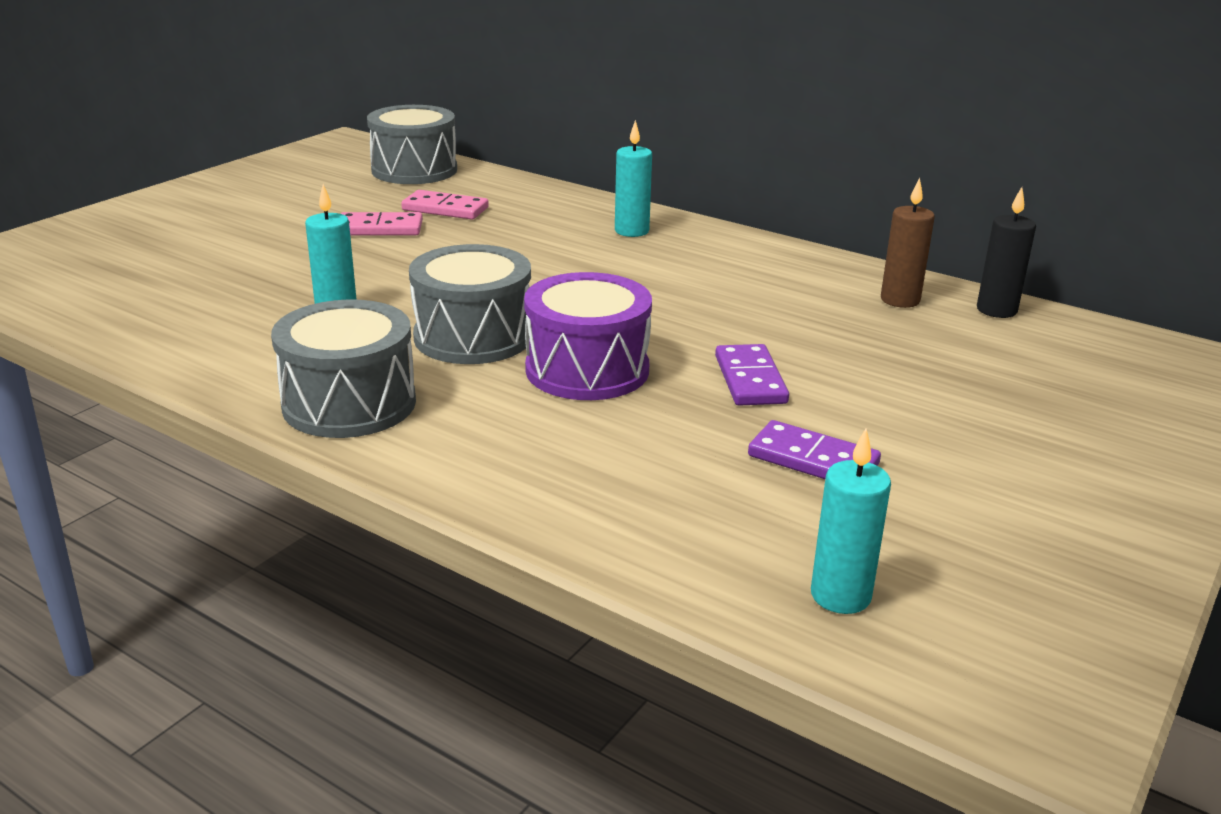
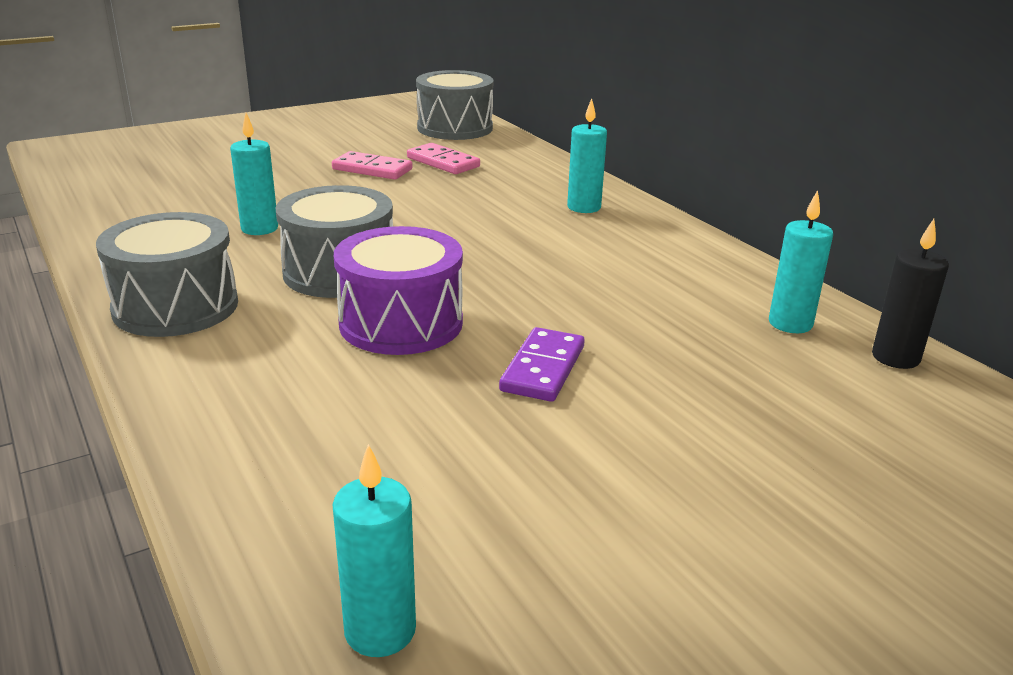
camera: 25 degrees right, 0 degrees up
purple domino [748,420,881,479] -> none
brown candle [881,178,935,308] -> turquoise candle [769,190,833,333]

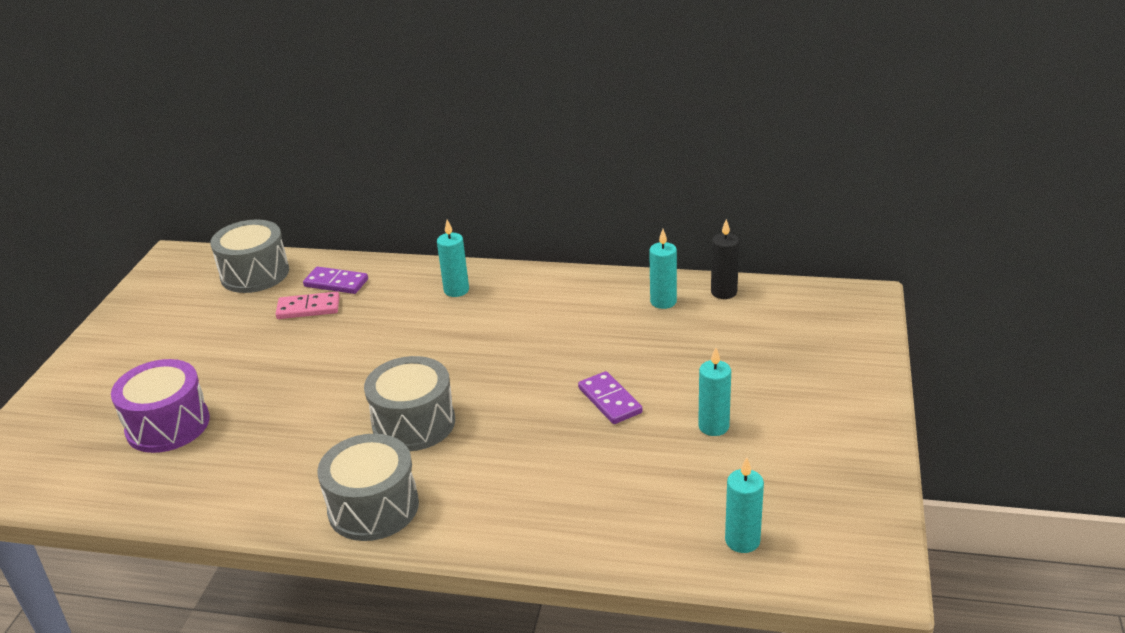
camera: 45 degrees left, 5 degrees up
turquoise candle [230,113,278,235] -> turquoise candle moved to [698,347,731,436]
pink domino [332,151,412,180] -> none
purple drum [334,226,463,355] -> purple drum moved to [111,359,210,453]
none -> purple domino [303,266,368,294]

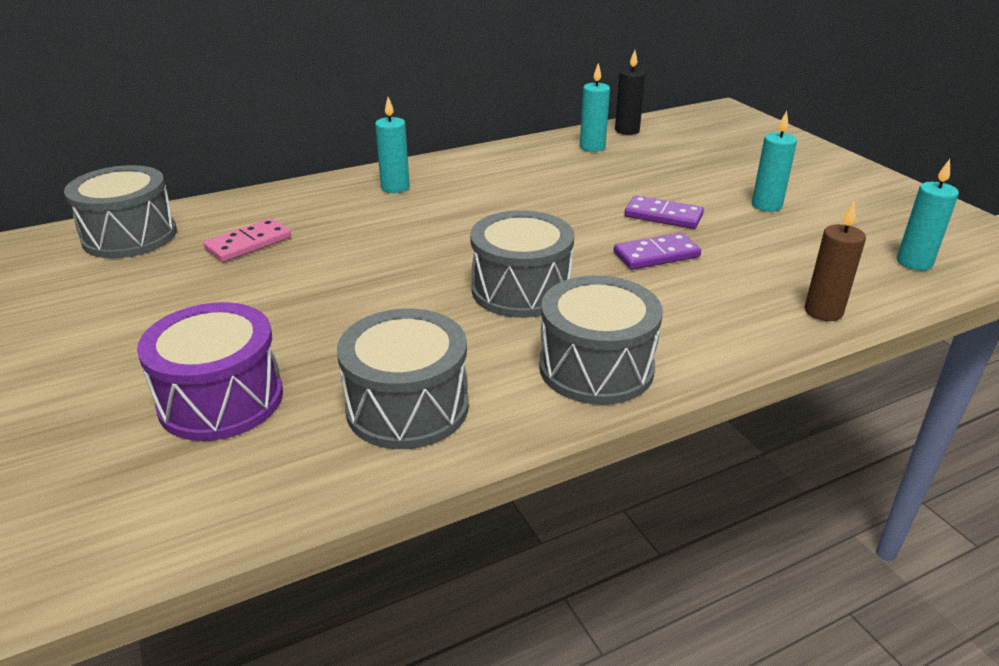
camera: 40 degrees left, 0 degrees up
purple domino [303,266,368,294] -> purple domino moved to [613,233,701,270]
none -> grey drum [337,309,469,449]
none -> brown candle [805,202,866,321]

